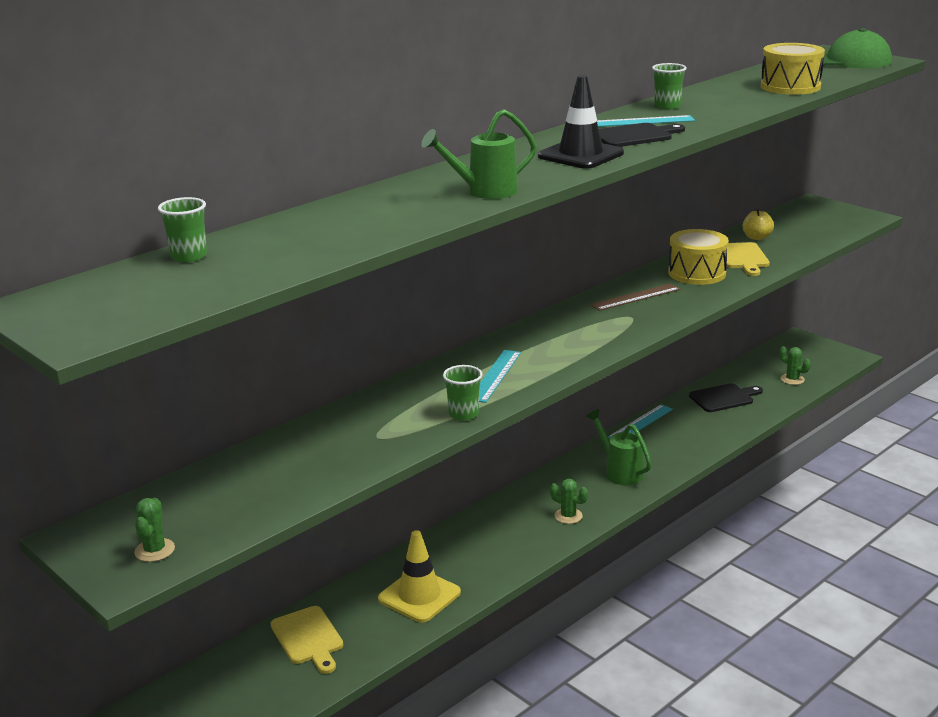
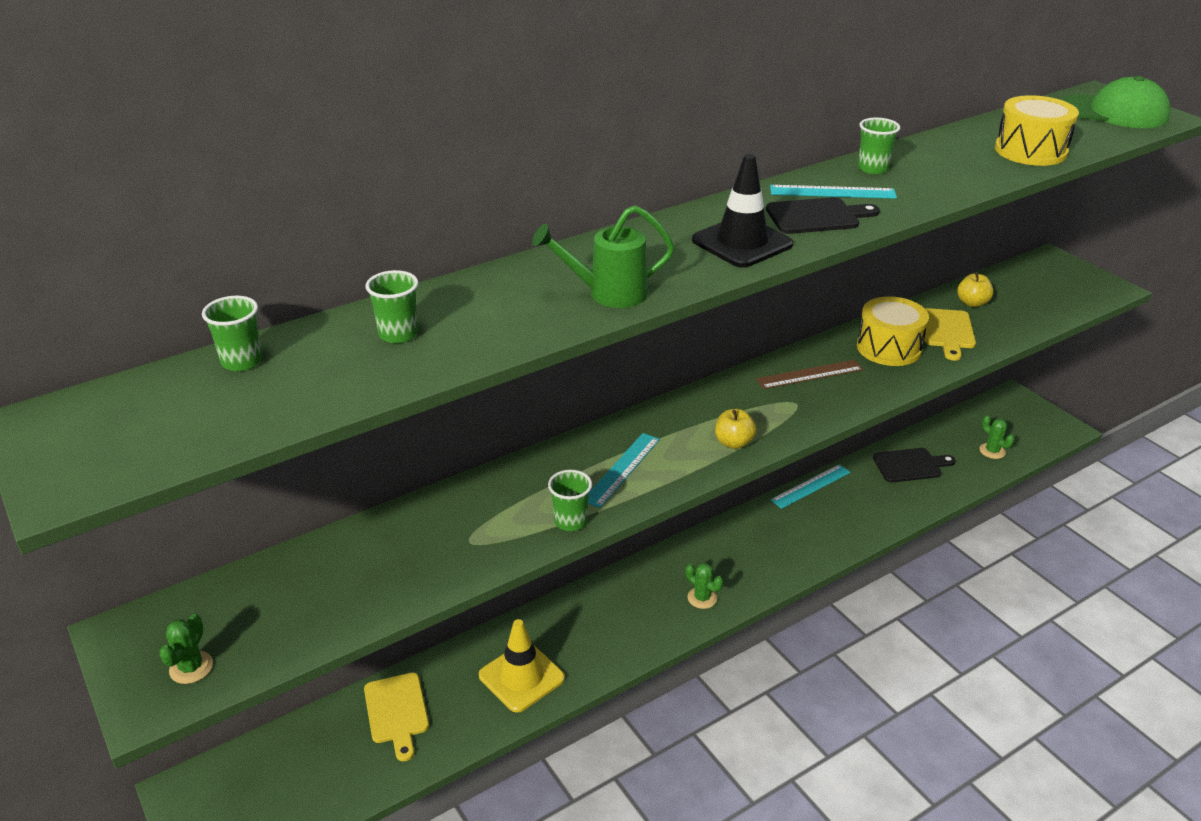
camera: 10 degrees right, 10 degrees up
green watering can [586,409,652,485] -> none
none -> green cup [366,270,418,343]
none -> yellow apple [715,409,757,449]

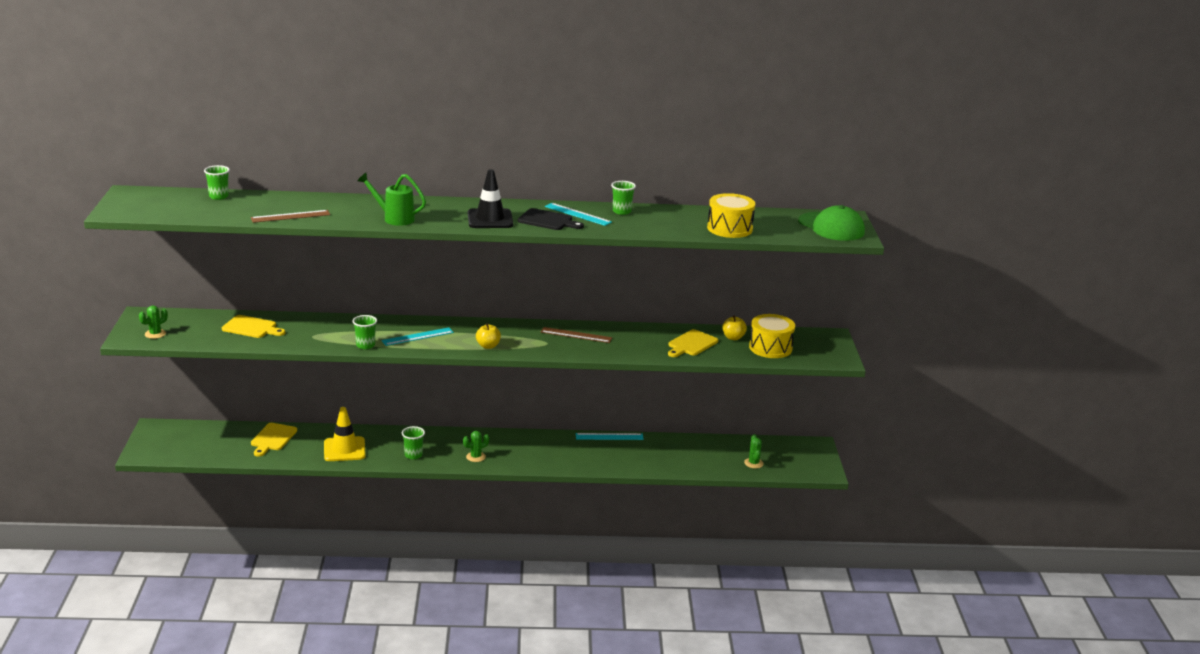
camera: 30 degrees right, 10 degrees down
green cup [366,270,418,343] -> green cup moved to [402,426,425,459]
green cactus [686,563,723,609] -> green cactus turned 75 degrees clockwise [463,431,489,462]
yellow drum [857,296,929,366] -> yellow drum moved to [749,314,795,358]
black cutting board [873,448,956,483] -> none
none -> yellow cutting board [222,315,285,338]
none -> brown ruler [251,210,330,223]

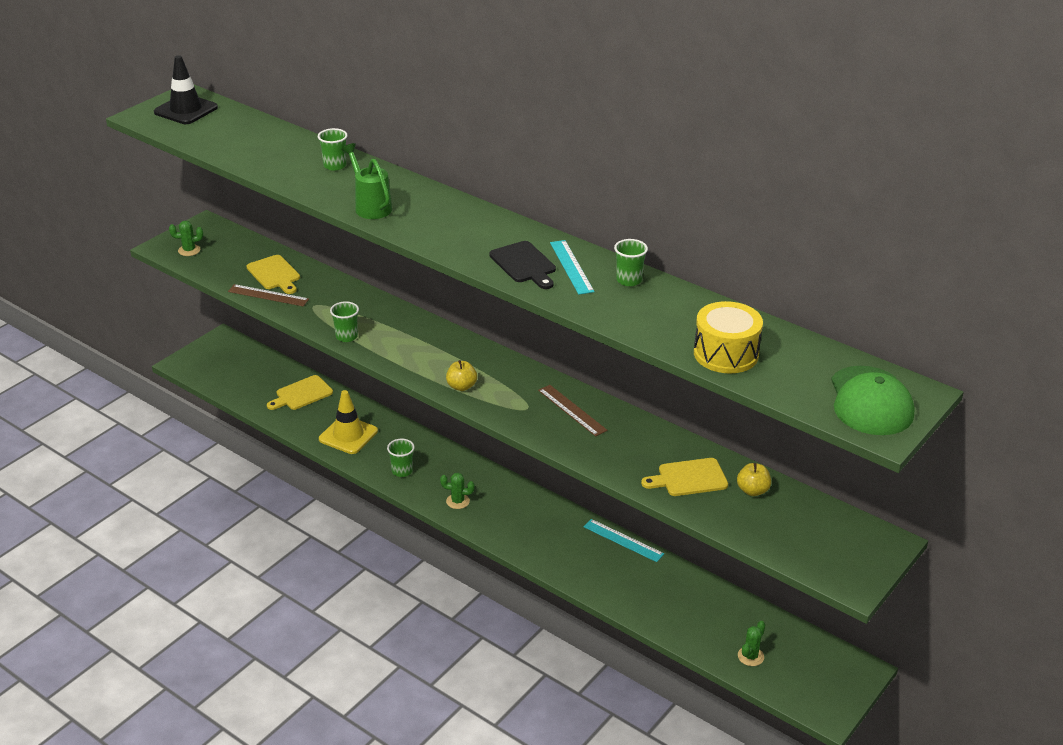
camera: 40 degrees right, 10 degrees up
green cup [204,165,230,200] -> green cup moved to [318,128,347,171]
brown ruler [251,210,330,223] -> brown ruler moved to [228,284,309,306]
turquoise ruler [381,327,454,346] -> none
black traffic cone [468,169,513,228] -> black traffic cone moved to [154,55,218,124]
yellow drum [749,314,795,358] -> none

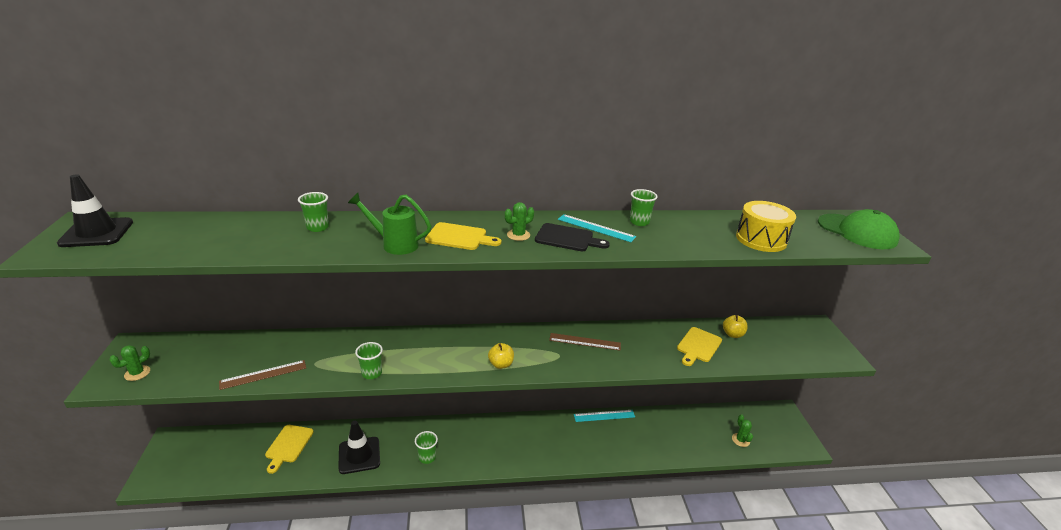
camera: 45 degrees left, 5 degrees down
yellow cutting board [246,255,300,294] -> yellow cutting board moved to [425,222,501,250]
yellow traffic cone [319,390,378,454] -> black traffic cone [338,421,380,474]
green cactus [440,473,475,509] -> green cactus moved to [505,202,534,241]

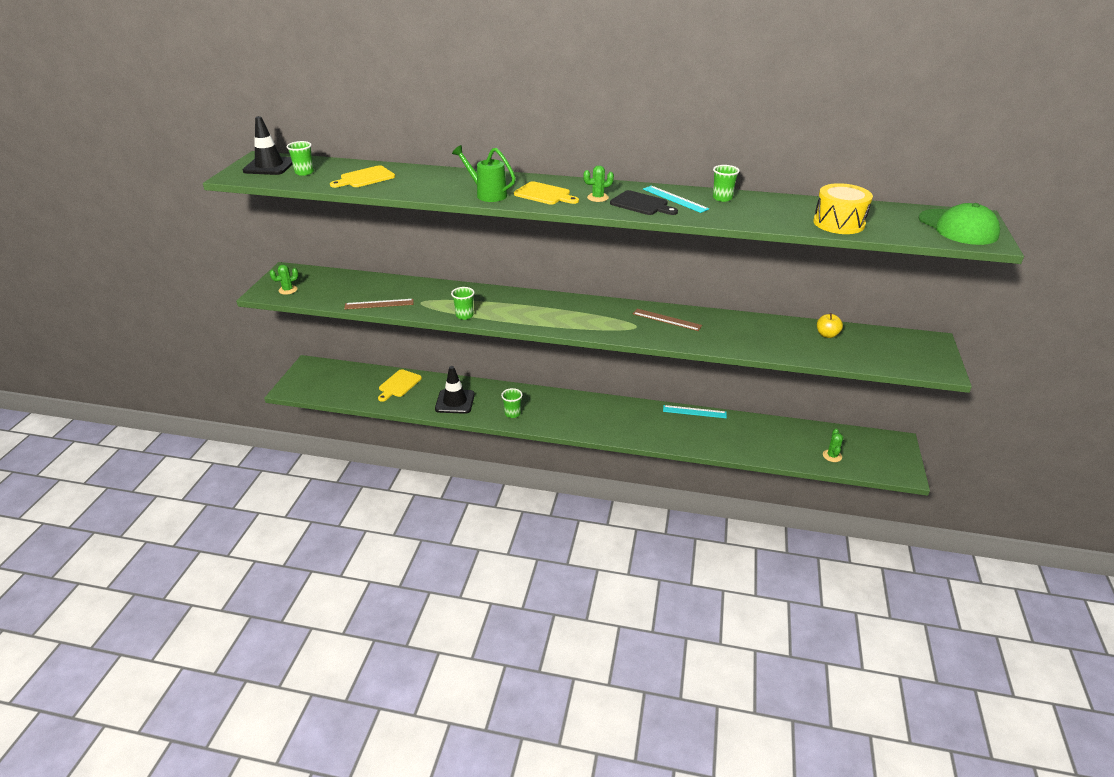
camera: 20 degrees right, 5 degrees up
green cup [298,192,329,232] -> green cup moved to [287,141,314,176]
yellow apple [488,343,514,369] -> none
yellow cutting board [677,327,722,366] -> yellow cutting board moved to [330,165,395,188]

